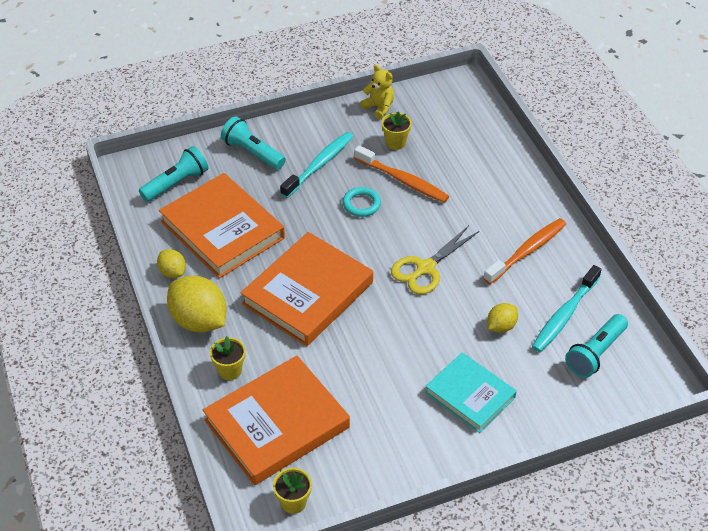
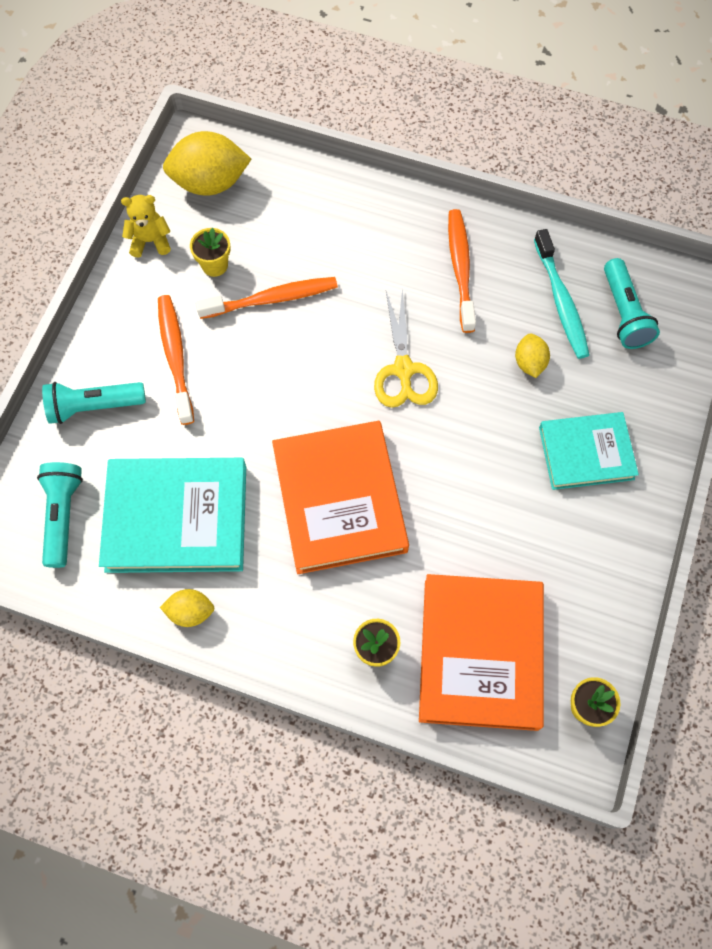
camera: 50 degrees left, 20 degrees up
orange book [159,173,285,278] -> turquoise book [99,458,246,573]
yellow lemon [167,276,226,333] -> yellow lemon moved to [163,131,251,196]
turquoise toothbrush [280,132,354,198] -> orange toothbrush [158,295,194,425]
turquoise ring [342,187,381,217] -> none

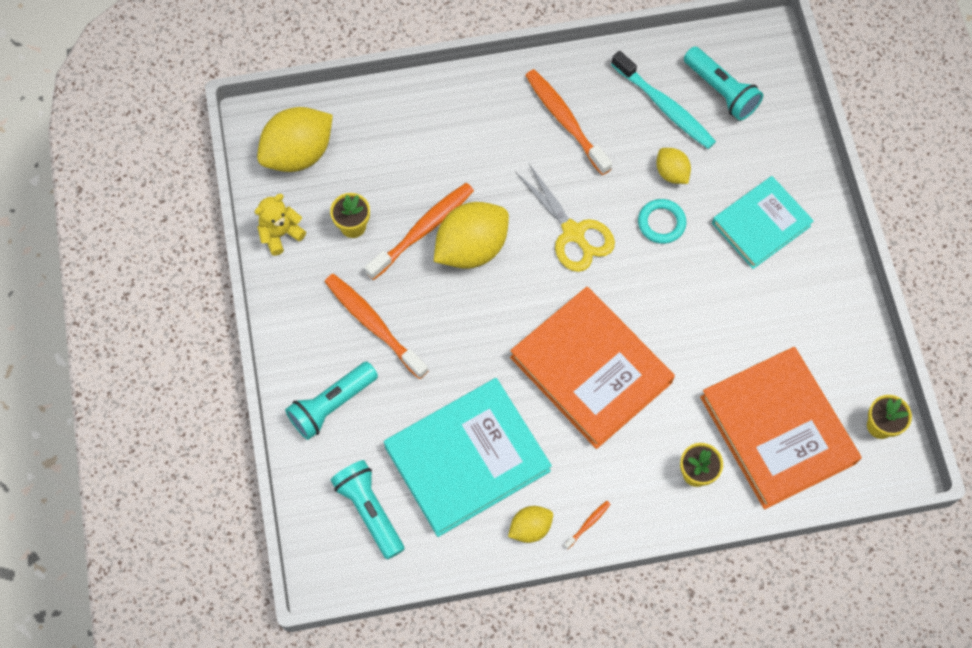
camera: 30 degrees left, 0 degrees up
none -> yellow lemon [434,202,509,269]
none -> orange toothbrush [564,501,611,549]
none -> turquoise ring [638,199,686,244]

